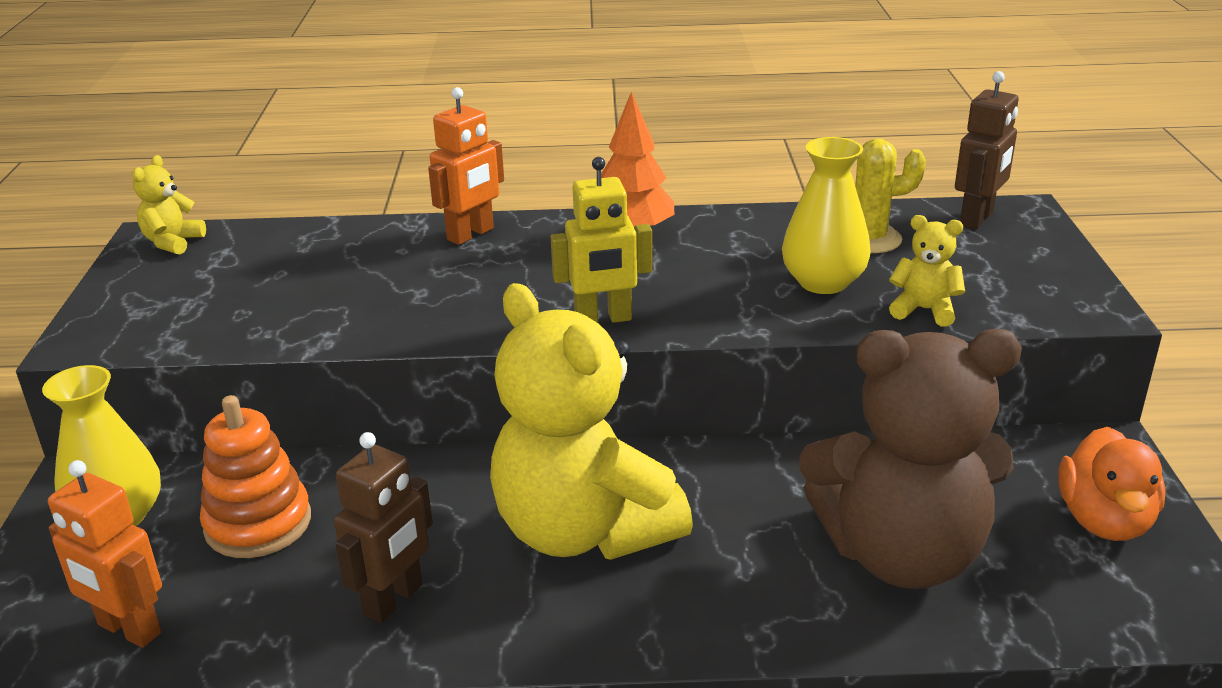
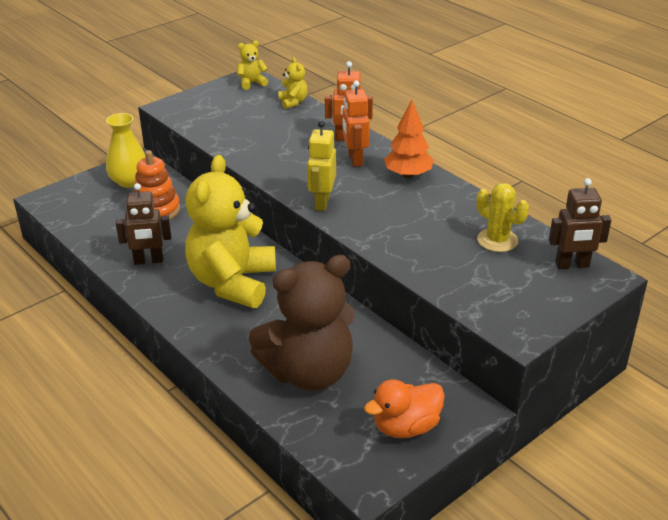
camera: 50 degrees right, 5 degrees up
orange robot [48,460,162,648] -> orange robot moved to [343,80,370,167]
yellow robot [551,157,652,323] -> yellow robot turned 60 degrees clockwise [307,121,336,211]
yellow vase [782,137,871,294] -> none
brown teddy bear [799,329,1022,589] -> brown teddy bear turned 75 degrees counterclockwise [249,255,355,391]
yellow teddy bear [889,215,965,327] -> yellow teddy bear moved to [278,57,308,109]

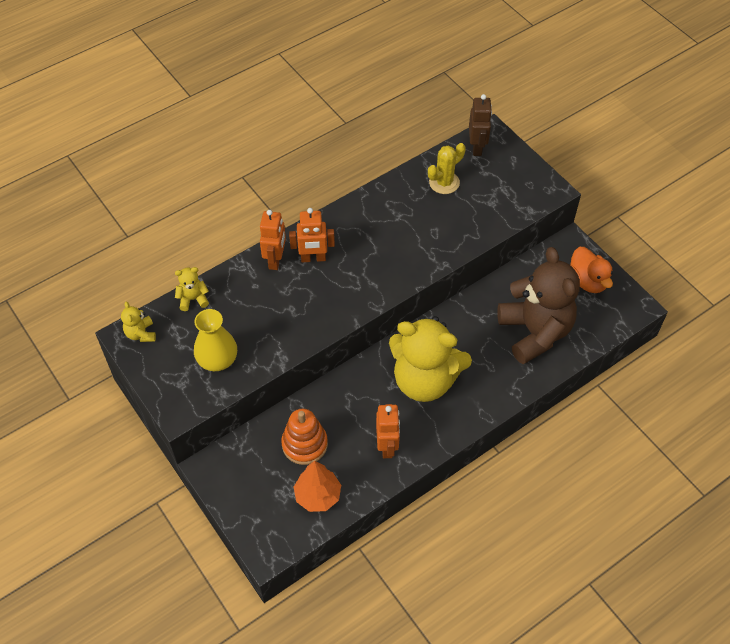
camera: 85 degrees left, 20 degrees up
yellow vase [106,113,146,188] -> yellow vase moved to [194,309,237,371]
brown robot [116,183,171,265] -> orange robot [376,404,400,458]
yellow robot [307,121,336,211] -> none
orange tree [384,100,434,179] -> orange tree moved to [294,461,341,512]

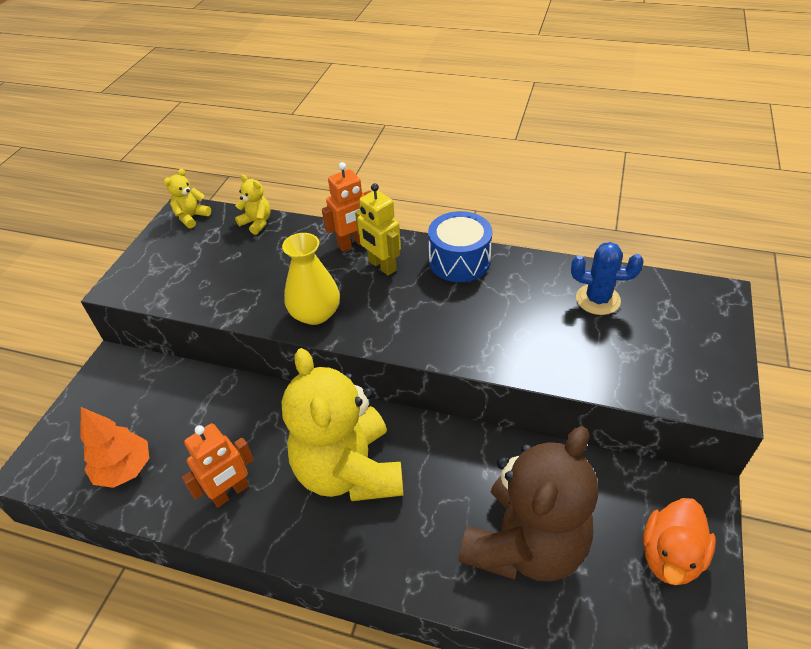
camera: 55 degrees right, 10 degrees down
yellow vase [194,309,237,371] -> yellow vase moved to [282,233,340,325]
orange stacking toy [281,409,328,465] -> none
orange robot [289,208,335,262] -> yellow robot [355,183,401,275]
yellow cactus [428,143,466,194] -> blue cactus [571,242,643,315]
brown robot [469,94,492,156] -> none
none -> blue drum [428,211,492,282]

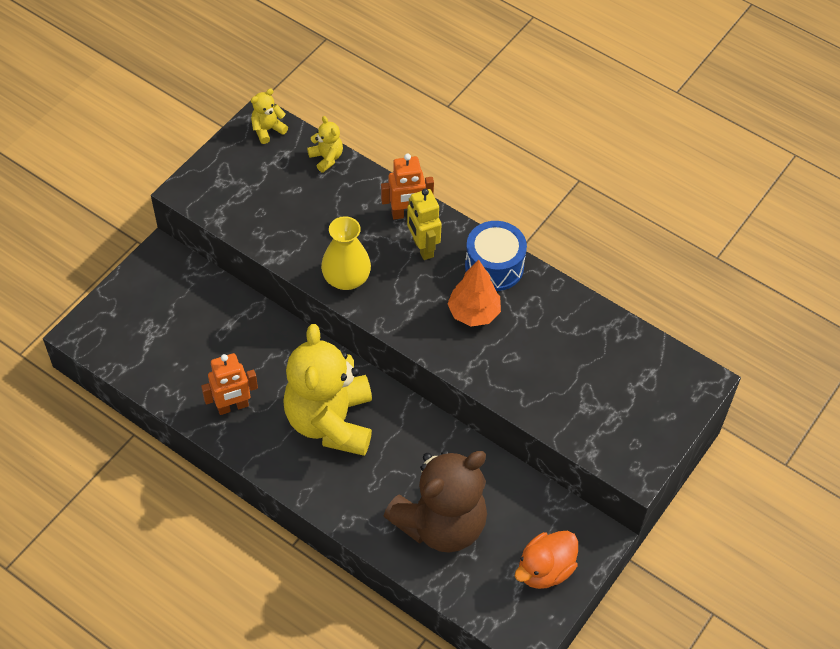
camera: 15 degrees right, 10 degrees up
orange tree [80,407,149,488] -> orange tree moved to [447,260,501,326]
blue cactus [571,242,643,315] -> none

